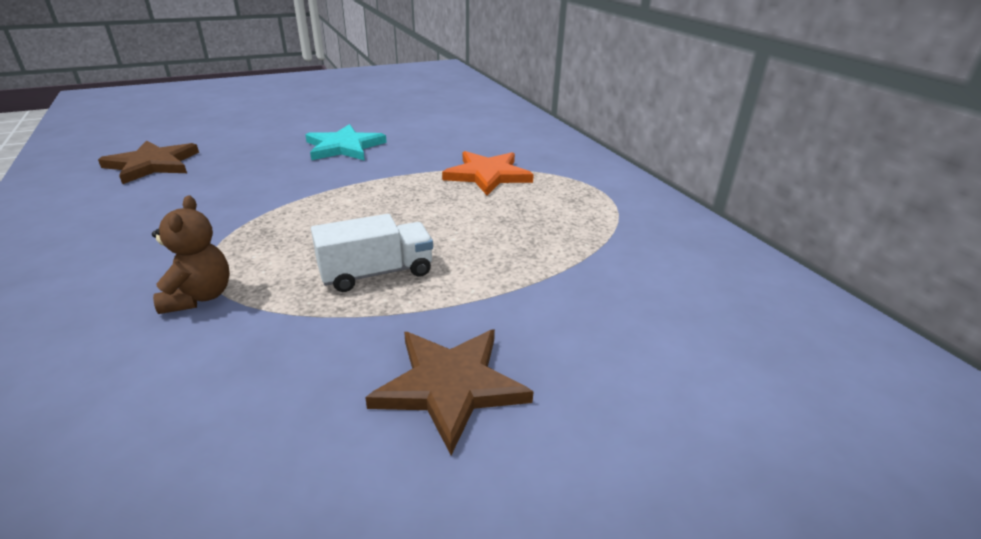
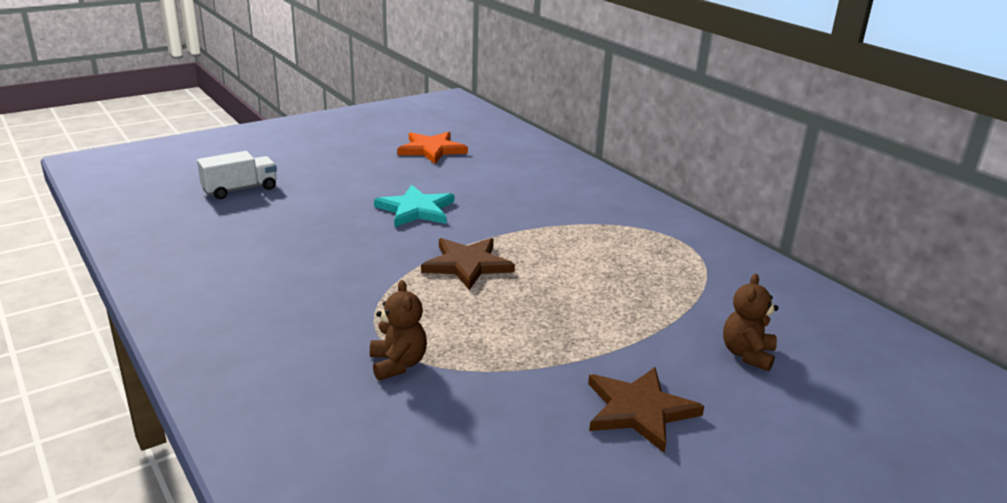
camera: 10 degrees left, 5 degrees down
brown star [98,140,199,184] -> brown star moved to [421,238,515,290]
white truck [311,214,433,292] -> white truck moved to [197,151,277,199]
orange star [442,151,534,196] -> orange star moved to [397,132,468,164]
none -> brown teddy bear [723,274,778,371]

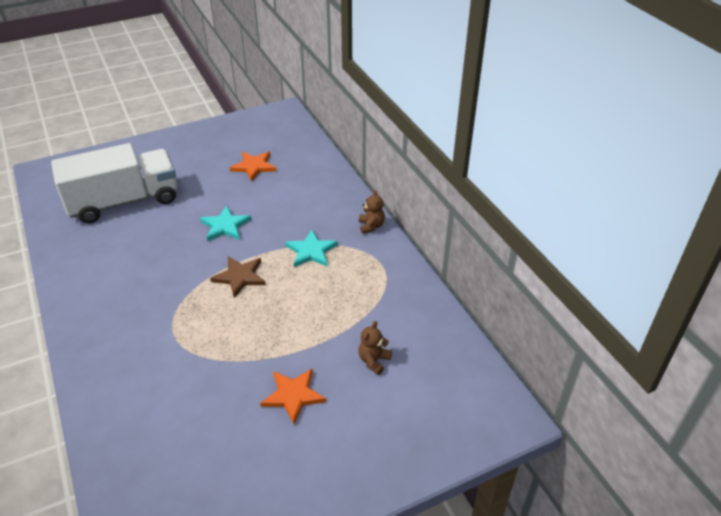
camera: 10 degrees right, 15 degrees up
white truck [197,151,277,199] -> white truck [51,143,177,224], size x2.46
brown teddy bear [370,280,427,381] -> brown teddy bear moved to [359,190,385,234]
brown star [588,367,704,453] -> orange star [260,369,326,424]
none -> turquoise star [285,230,338,267]

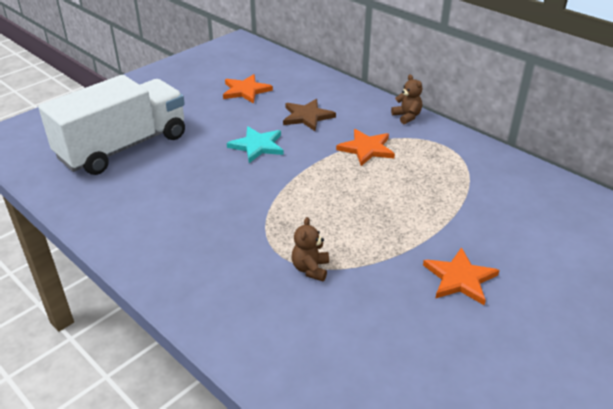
camera: 20 degrees left, 5 degrees down
brown star [210,257,266,298] -> brown star moved to [283,99,336,131]
turquoise star [285,230,338,267] -> orange star [336,129,395,166]
brown teddy bear [358,321,392,375] -> brown teddy bear moved to [292,217,329,281]

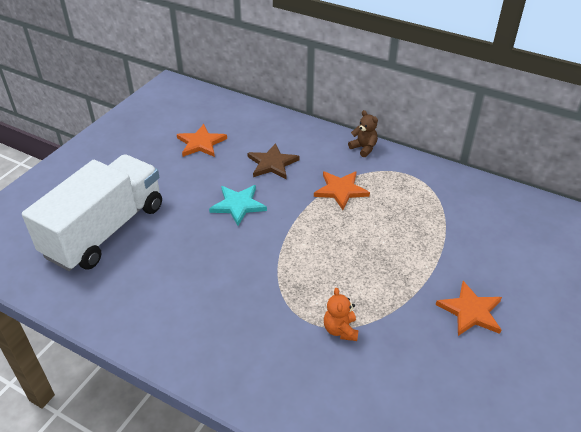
camera: 15 degrees left, 5 degrees up
brown teddy bear [292,217,329,281] -> orange teddy bear [324,288,359,341]

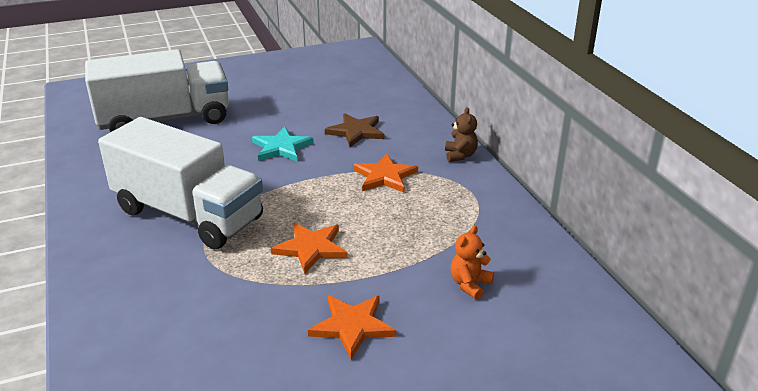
camera: 40 degrees right, 10 degrees down
orange star [177,124,227,157] -> orange star moved to [271,222,348,274]
orange teddy bear [324,288,359,341] -> orange teddy bear moved to [451,226,494,300]
none -> white truck [98,117,263,249]

